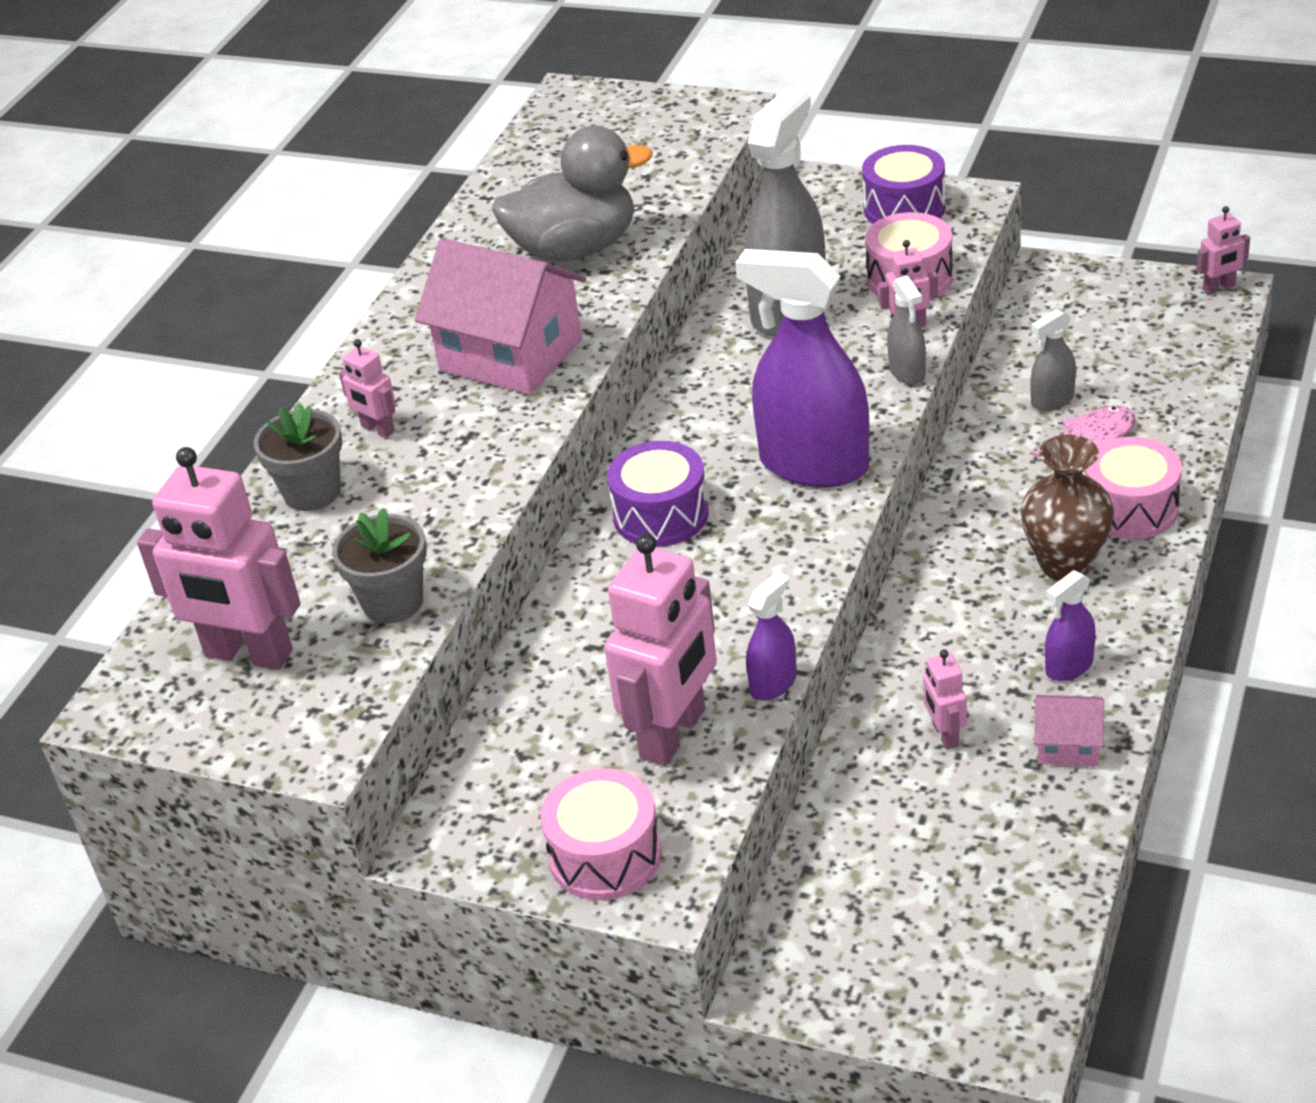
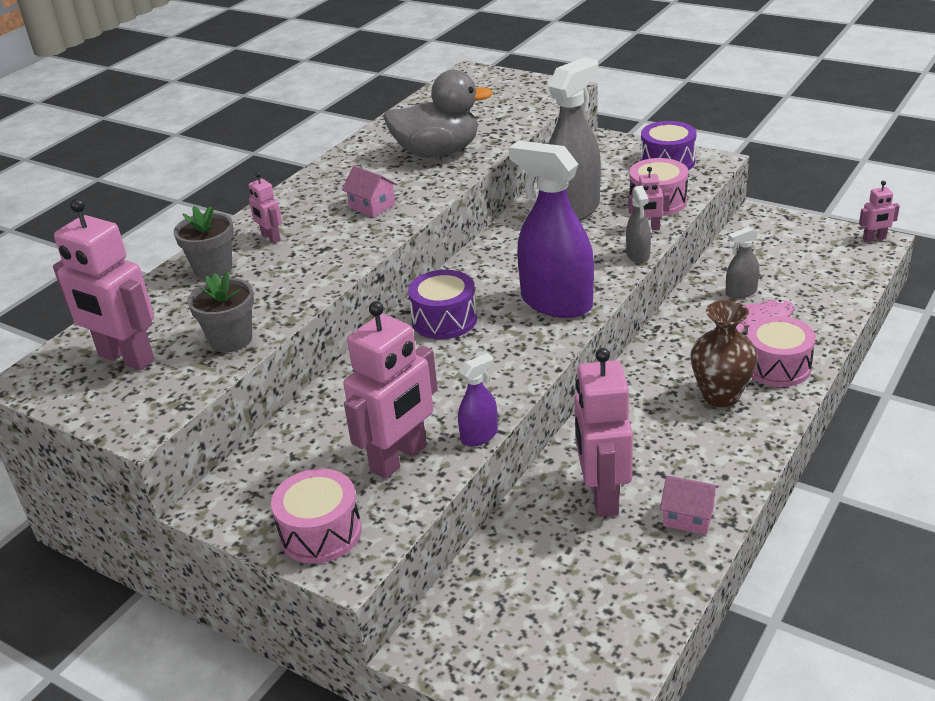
camera: 10 degrees right, 5 degrees down
pink house [415,238,586,395] -> pink house [342,166,397,217], size x0.48
pink robot [923,649,967,749] -> pink robot [574,348,633,517], size x2.13
purple spray bottle [1045,570,1096,681] -> none

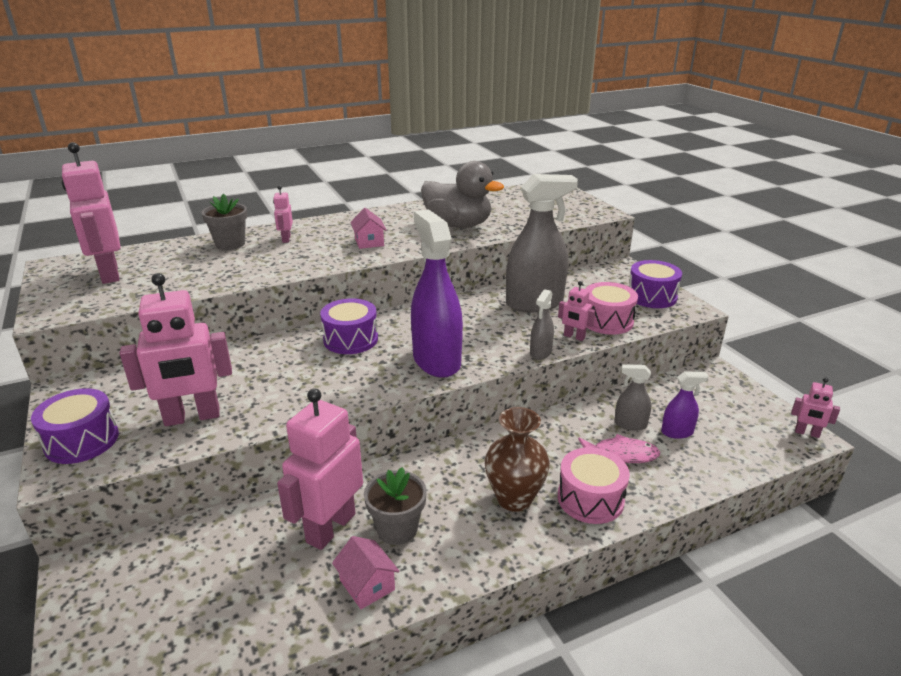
camera: 30 degrees right, 5 degrees down
grey flower pot [188,271,254,352] -> grey flower pot moved to [364,467,427,545]
pink drum [271,469,362,564] -> purple drum [31,388,119,464]
purple spray bottle [458,353,498,447] -> purple spray bottle moved to [661,371,708,439]

